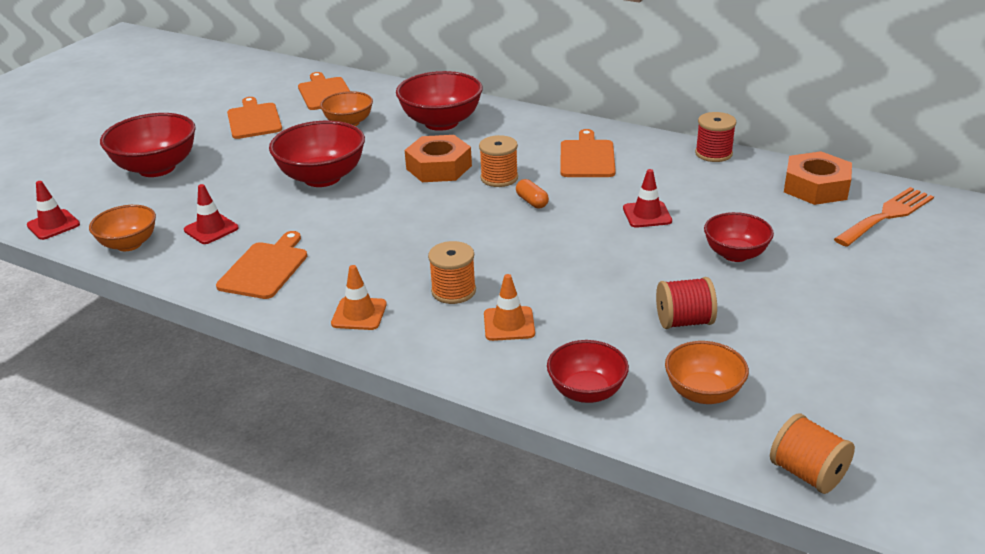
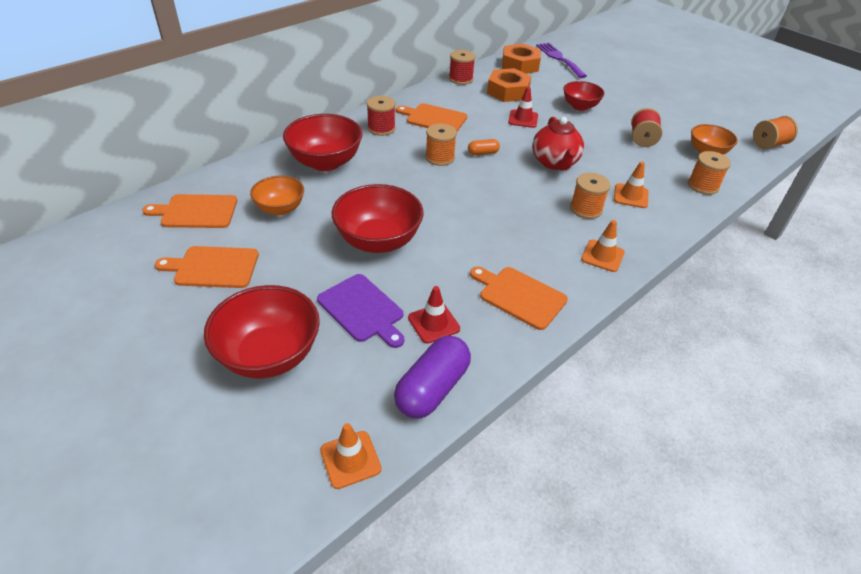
camera: 75 degrees left, 10 degrees up
red traffic cone [27,181,80,240] -> orange traffic cone [320,423,382,489]
orange bowl [89,205,156,251] -> purple capsule [394,336,471,418]
orange nut [405,135,472,182] -> orange nut moved to [487,68,531,102]
red bowl [547,340,629,403] -> orange spool [688,151,731,195]
orange fork [834,187,934,247] -> purple fork [536,43,587,78]
none -> purple cutting board [317,274,404,348]
none -> red spool [366,96,396,136]
none -> red teapot [532,117,584,170]

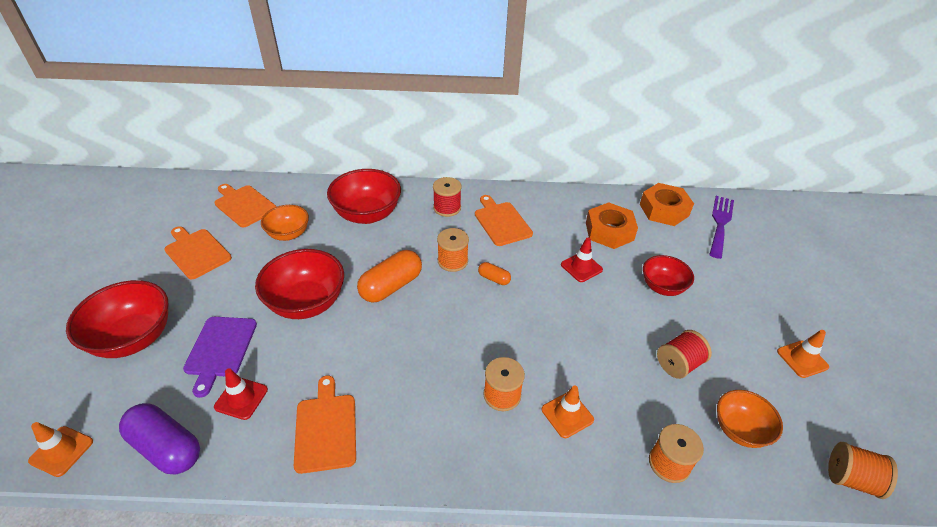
camera: 45 degrees right, 0 degrees up
purple capsule [394,336,471,418] -> purple capsule turned 45 degrees clockwise [119,403,200,474]
red spool [449,50,475,85] -> none
red teapot [532,117,584,170] -> none
orange traffic cone [581,220,625,272] -> orange traffic cone moved to [777,330,829,378]
none -> orange capsule [357,250,422,303]

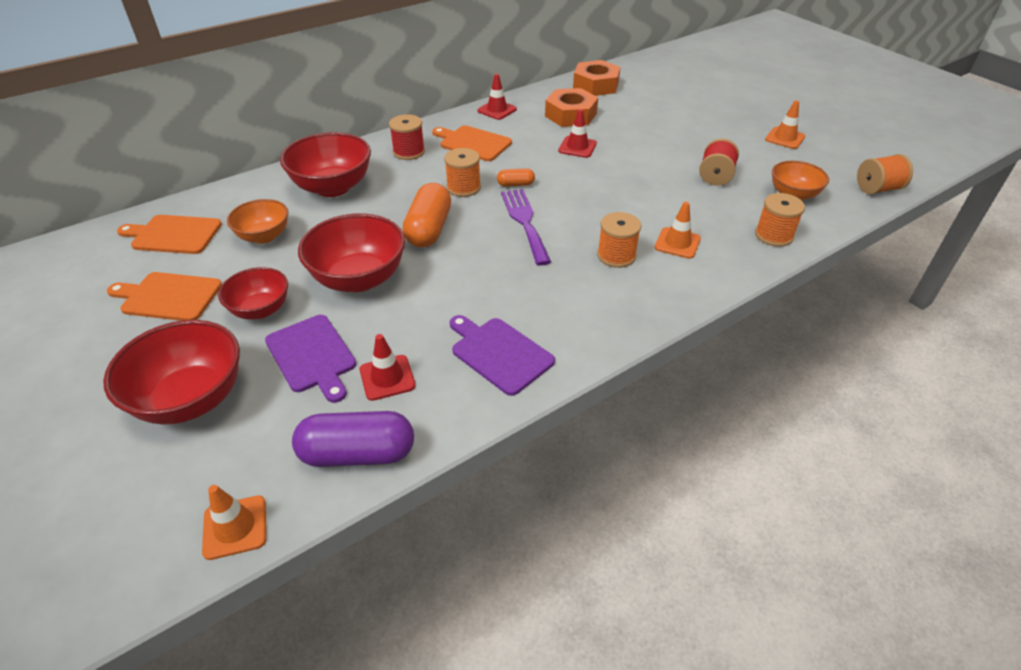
camera: 35 degrees left, 0 degrees up
orange cutting board [294,376,356,474] -> purple cutting board [450,315,555,396]
red bowl [643,255,694,296] -> red bowl moved to [218,267,288,319]
purple fork [709,196,734,259] -> purple fork moved to [501,189,551,266]
none -> red traffic cone [478,74,517,120]

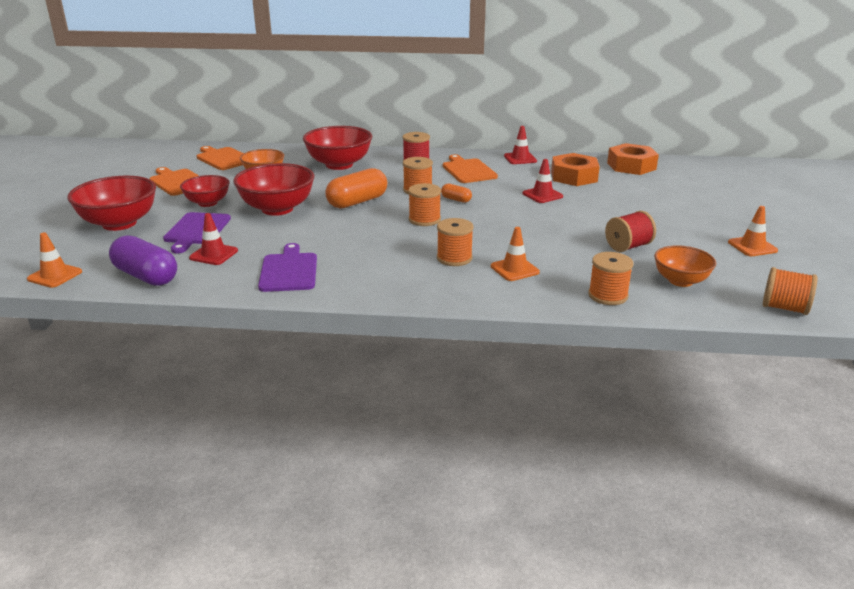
camera: 40 degrees right, 15 degrees down
purple fork [501,189,551,266] -> orange spool [408,183,441,226]

